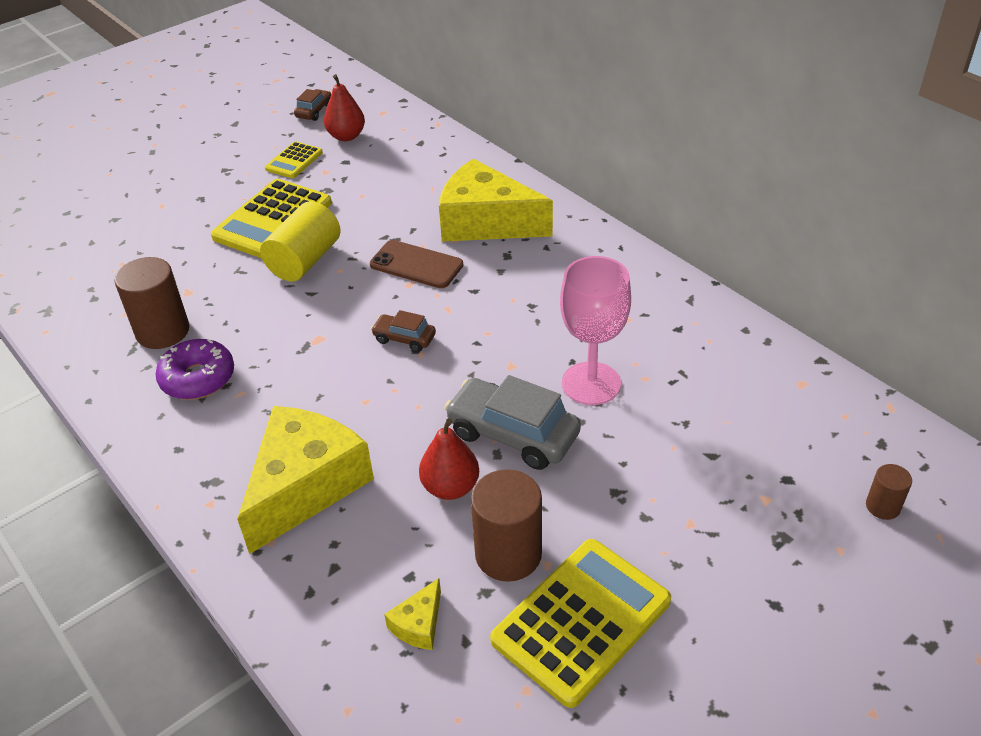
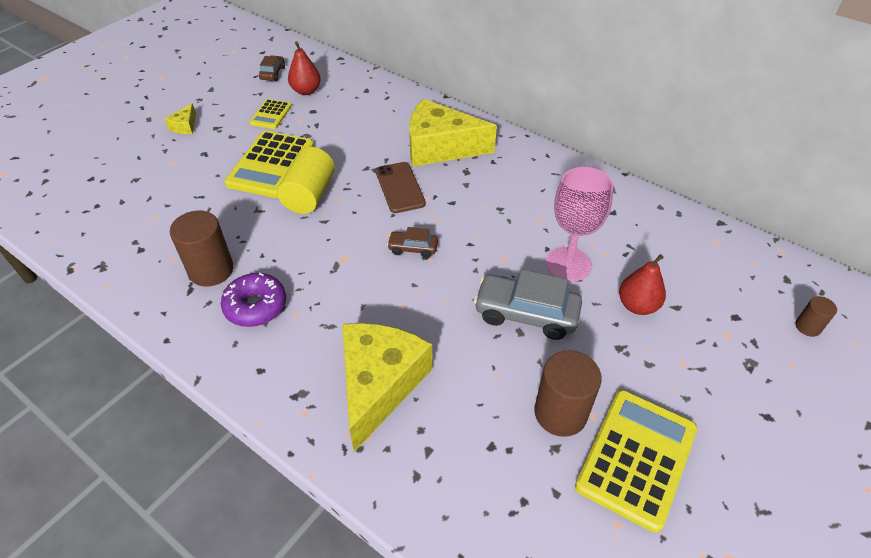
camera: 15 degrees left, 5 degrees up
brown phone [370,240,463,288] -> brown phone turned 60 degrees clockwise [376,162,426,213]
yellow cheese [384,578,441,650] -> yellow cheese moved to [164,103,196,134]
red pear [419,418,479,500] -> red pear moved to [619,254,666,315]

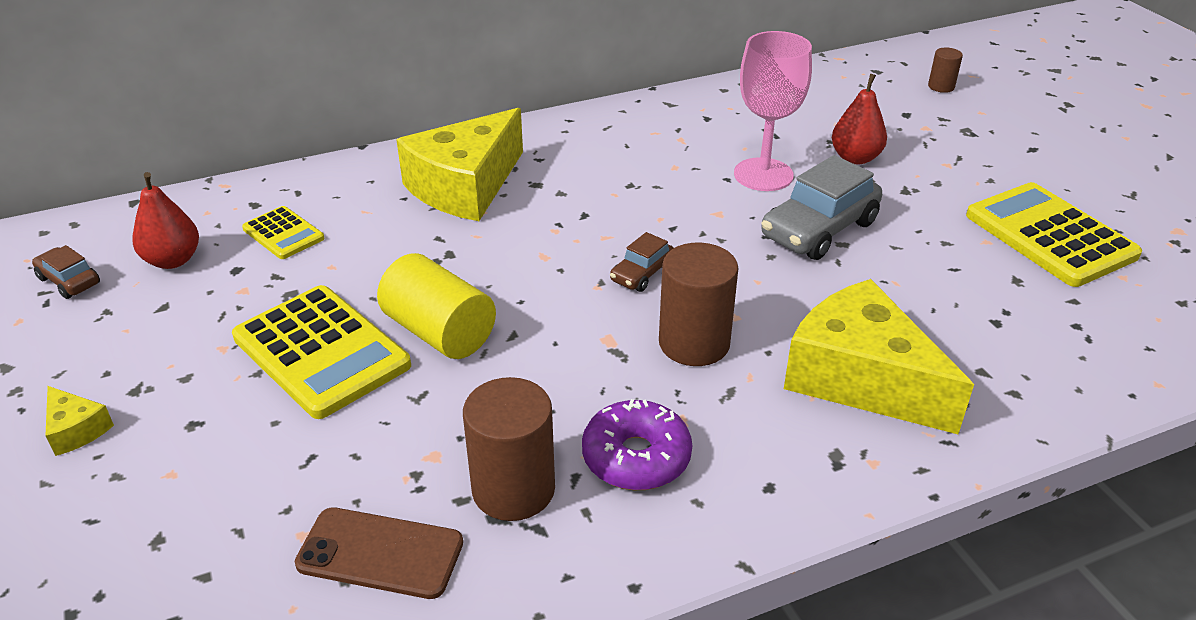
camera: 60 degrees left, 10 degrees down
yellow calculator [249,99,292,129] -> yellow calculator moved to [242,206,324,259]
brown phone [376,162,426,213] -> brown phone moved to [295,507,463,599]
brown cylinder [535,350,602,437] -> brown cylinder moved to [659,243,738,366]

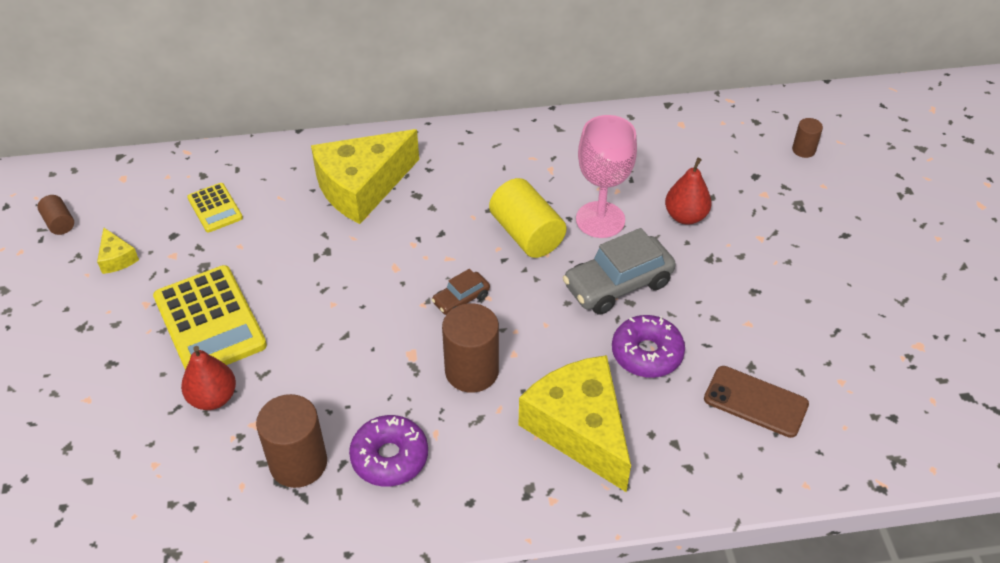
camera: 15 degrees right, 10 degrees up
brown car [32,245,100,299] -> brown cylinder [37,195,74,235]
yellow cheese [45,386,114,456] -> yellow cheese moved to [97,228,139,274]
red pear [132,172,199,269] -> red pear moved to [181,346,236,410]
brown phone [295,507,463,599] -> brown phone moved to [704,366,809,438]
yellow cylinder [377,253,496,359] -> yellow cylinder moved to [489,178,567,258]
yellow calculator [966,182,1142,287] -> none
none -> purple donut [612,315,685,378]

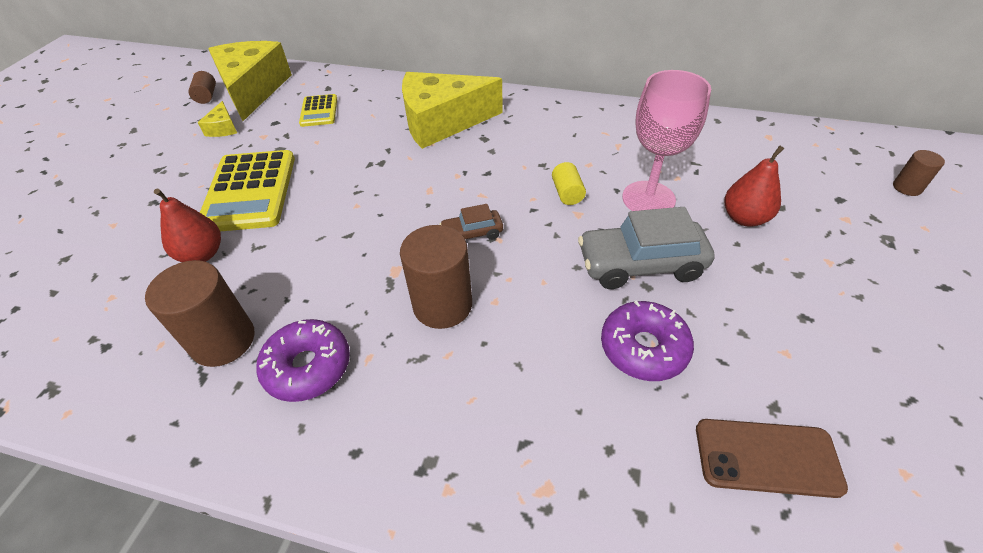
camera: 25 degrees right, 0 degrees up
yellow cylinder [489,178,567,258] -> yellow cylinder [552,162,586,205], size x0.52
yellow cheese [518,355,631,492] -> yellow cheese moved to [209,41,292,121]
brown phone [704,366,809,438] -> brown phone turned 45 degrees counterclockwise [696,419,848,498]

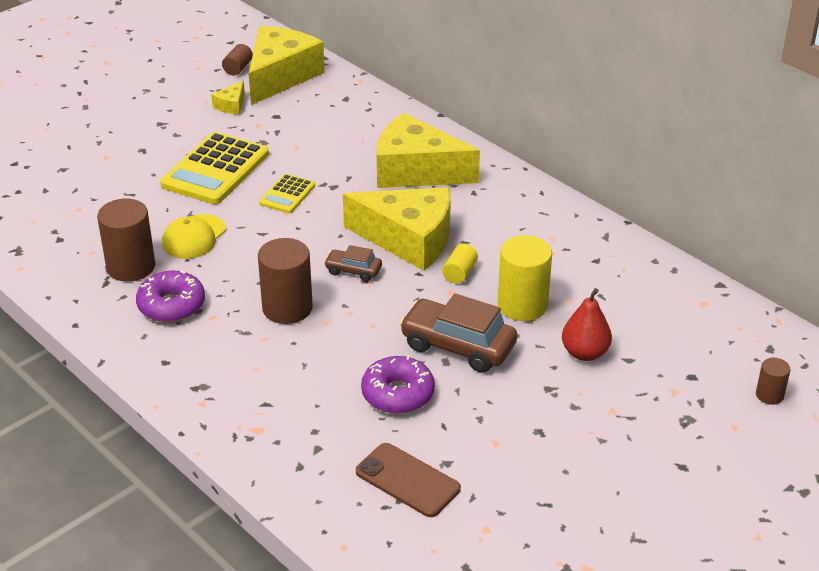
camera: 30 degrees right, 10 degrees down
red pear [154,189,221,262] -> none
yellow calculator [299,94,337,127] -> yellow calculator moved to [259,174,315,213]
grey car [578,207,715,289] -> brown car [399,294,517,373]
pink goblet [622,70,711,211] -> yellow cylinder [498,235,552,321]
none -> yellow cap [162,214,226,259]
none -> yellow cheese [343,187,451,271]

